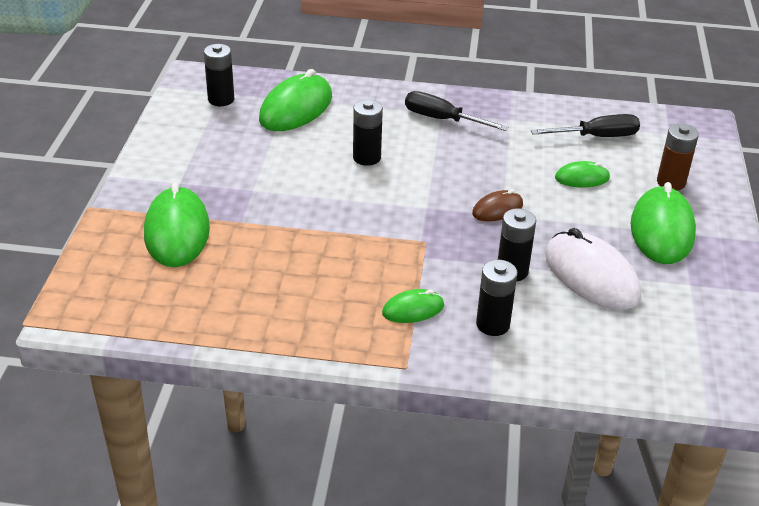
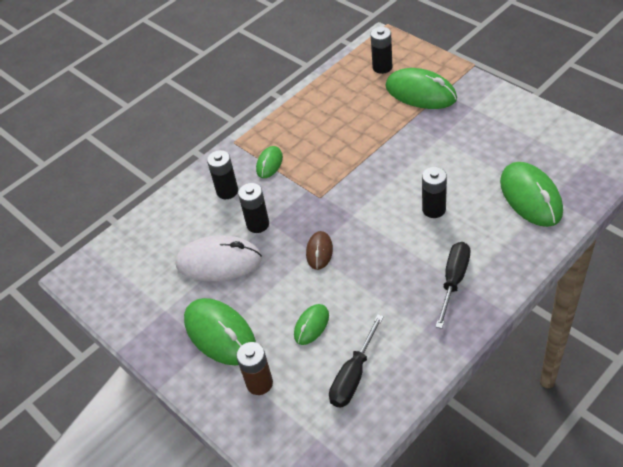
camera: 135 degrees right, 10 degrees up
black battery [204,44,234,106] -> black battery moved to [370,27,392,74]
black screwdriver [405,91,508,131] -> black screwdriver turned 45 degrees counterclockwise [435,242,470,329]

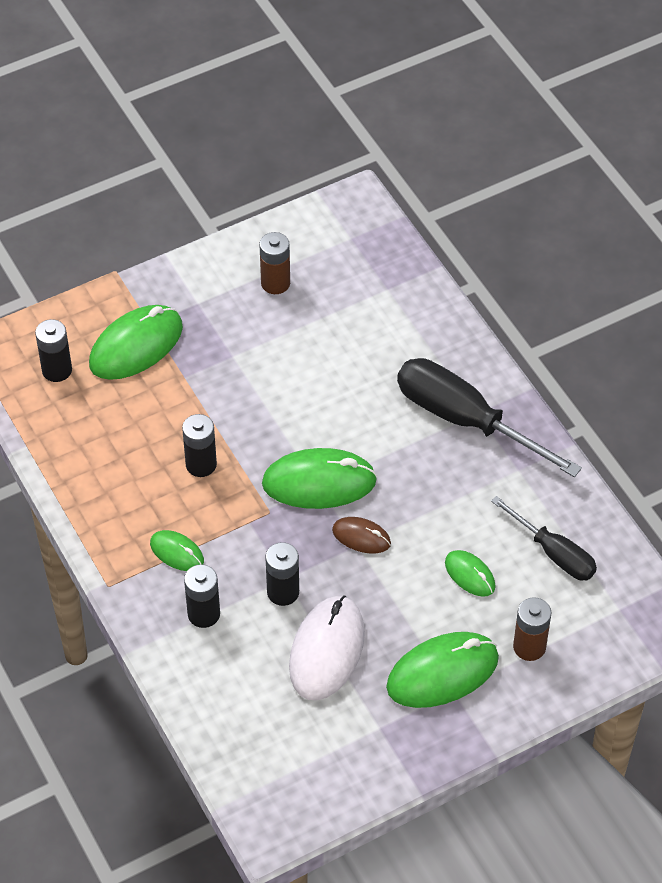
camera: 80 degrees left, 5 degrees up
black battery [422,167,447,218] -> black battery moved to [182,414,217,477]
black screwdriver [435,242,470,329] -> black screwdriver [397,358,582,477], size x1.68
green mouse [500,162,563,227] -> green mouse moved to [262,448,377,509]
none -> brown battery [259,232,290,294]

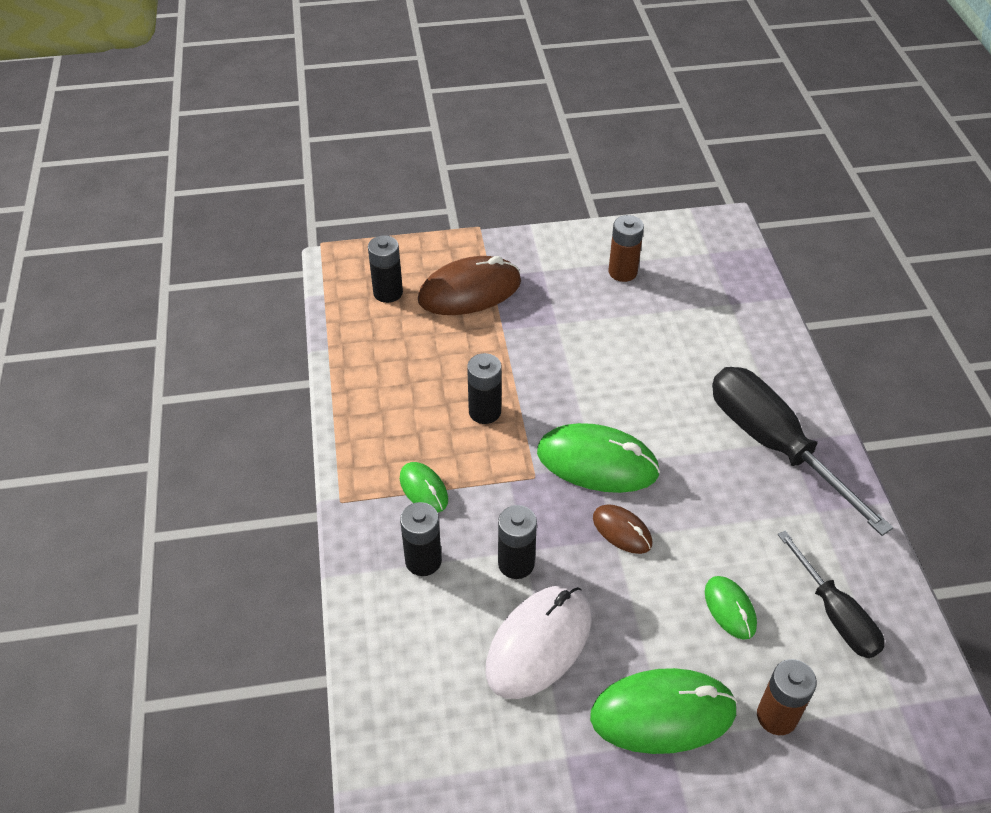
camera: 20 degrees right, 5 degrees down
green mouse [89,305,183,380] -> brown mouse [418,256,521,315]

